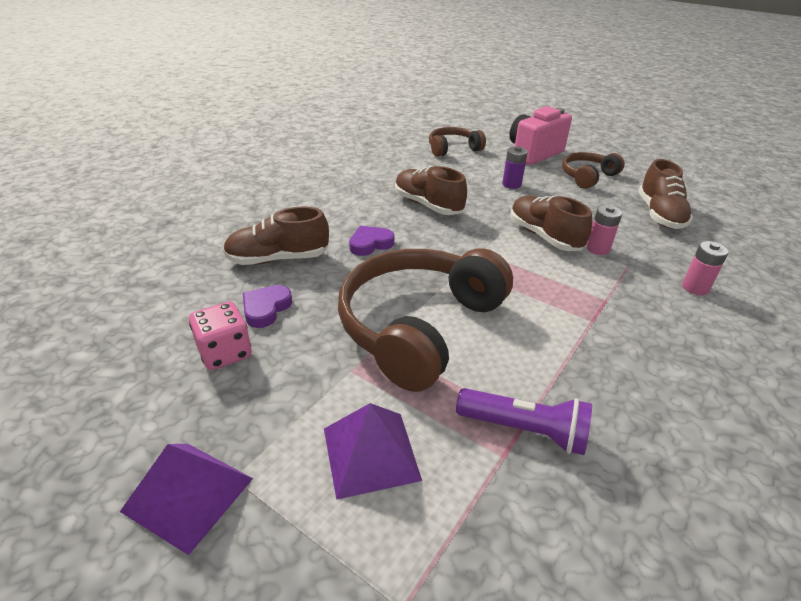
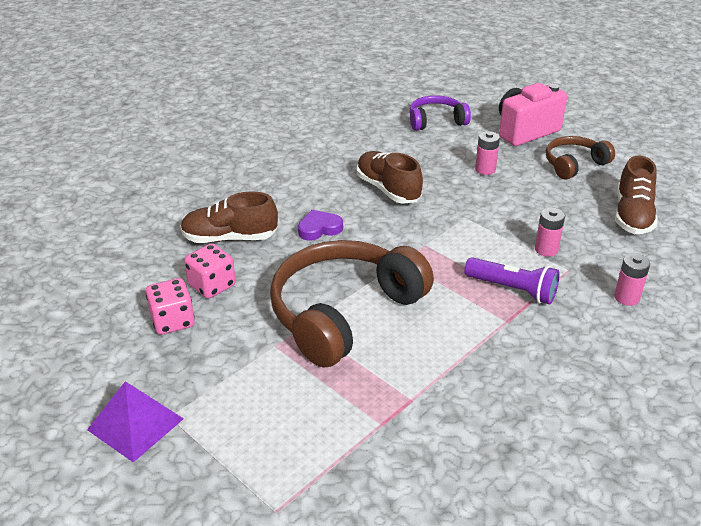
camera: 10 degrees right, 0 degrees up
purple heart [243,285,292,328] -> pink dice [184,243,236,299]
purple pyramid [324,403,422,500] -> none
brown headphones [429,127,486,157] -> purple headphones [409,95,471,131]
purple flashlight [456,388,592,455] -> purple flashlight moved to [464,257,560,304]
purple battery [502,146,528,189] -> pink battery [475,131,500,175]
brown shoe [510,195,592,251] -> none

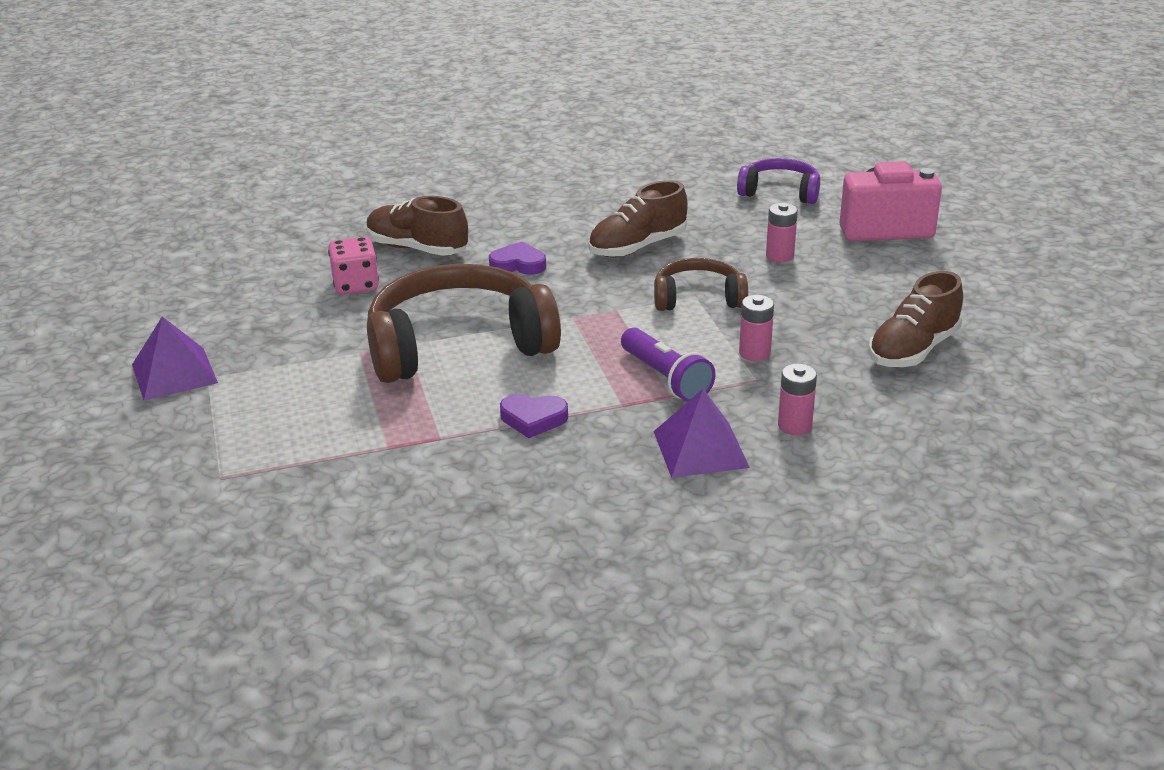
camera: 30 degrees right, 5 degrees down
pink dice [146,278,195,335] -> none
brown shoe [357,151,423,204] -> brown shoe turned 120 degrees counterclockwise [588,180,687,258]
brown headphones [546,136,615,179] -> brown headphones moved to [654,258,748,311]
none -> purple heart [500,394,568,438]
none -> purple pyramid [653,389,750,478]

